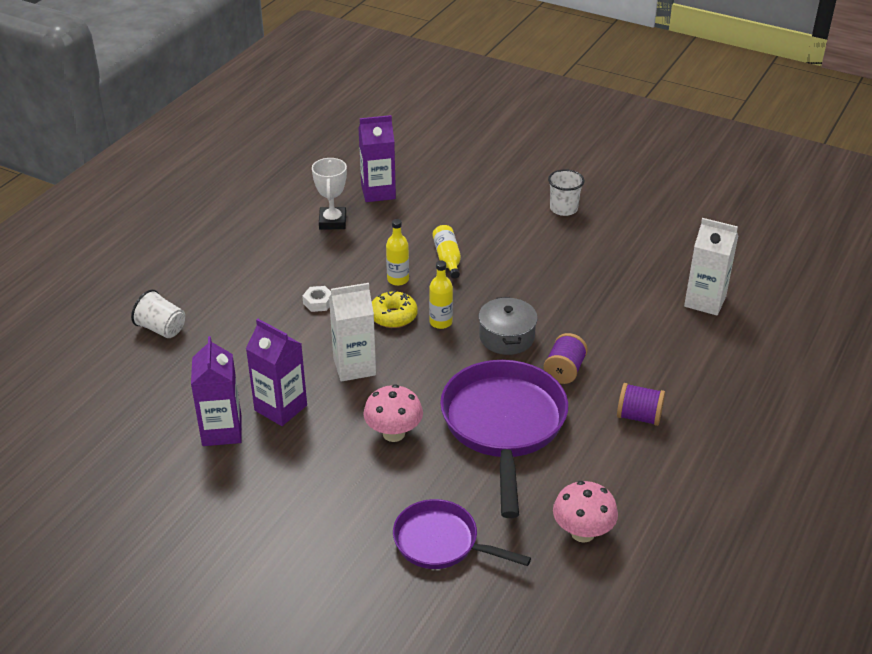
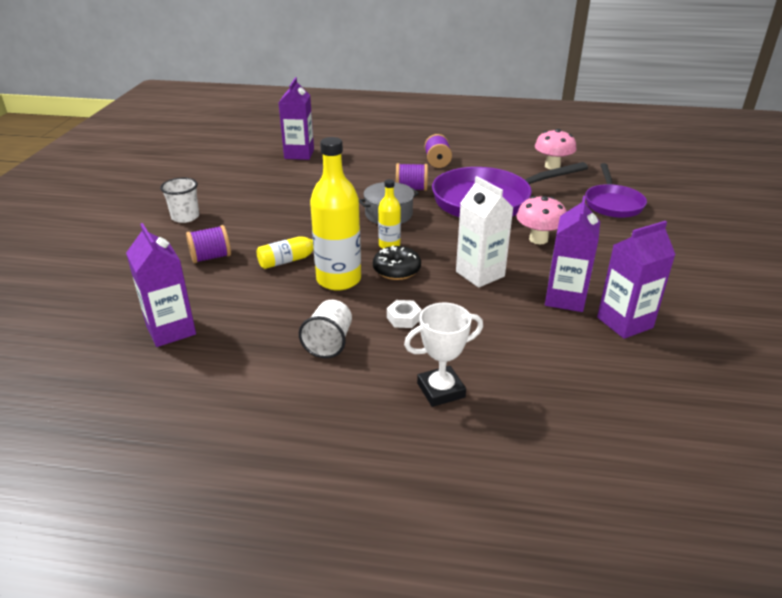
camera: 110 degrees left, 5 degrees down
white cup [131,289,185,338] -> white cup moved to [299,300,352,358]
white trophy [312,158,347,230] -> white trophy moved to [404,303,483,407]
yellow donut [372,291,417,328] -> black donut [373,246,421,280]
yellow bottle [386,219,409,286] -> yellow bottle [310,137,361,291], size x1.92
white carton [684,218,738,316] -> purple carton [279,77,314,160]
none -> purple spool [186,225,231,263]

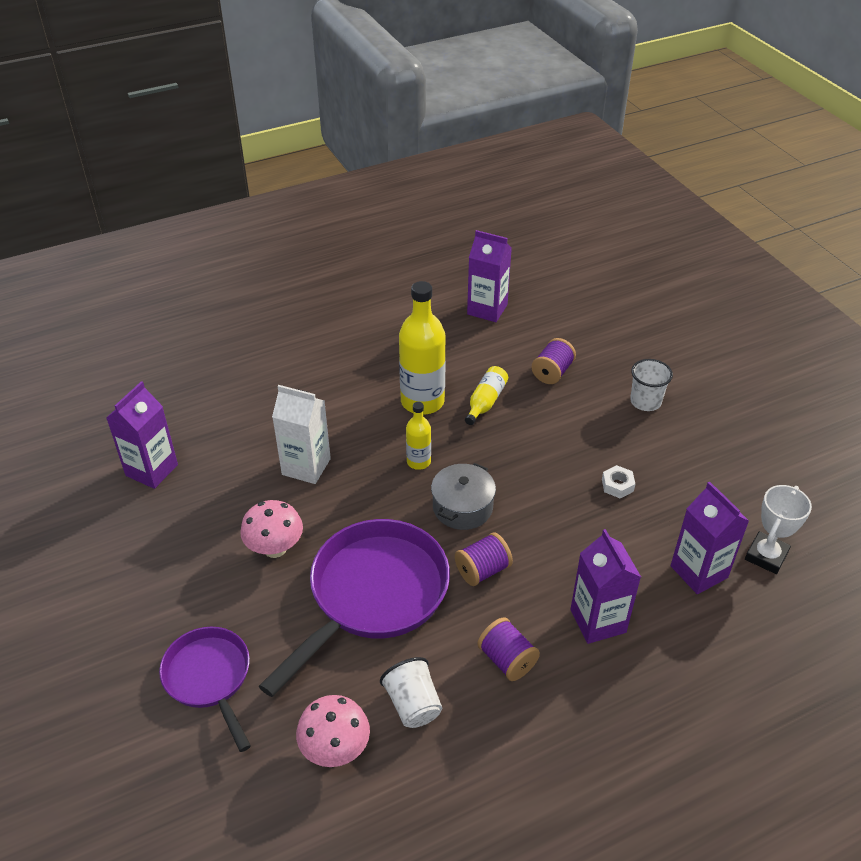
camera: 145 degrees right, 10 degrees up
white cup [299,300,352,358] -> white cup moved to [380,657,442,728]
black donut [373,246,421,280] -> none
white nut [387,300,422,328] -> white nut moved to [602,465,635,498]
white trophy [404,303,483,407] -> white trophy moved to [745,485,812,574]
purple carton [545,196,600,312] -> purple carton moved to [570,529,641,644]

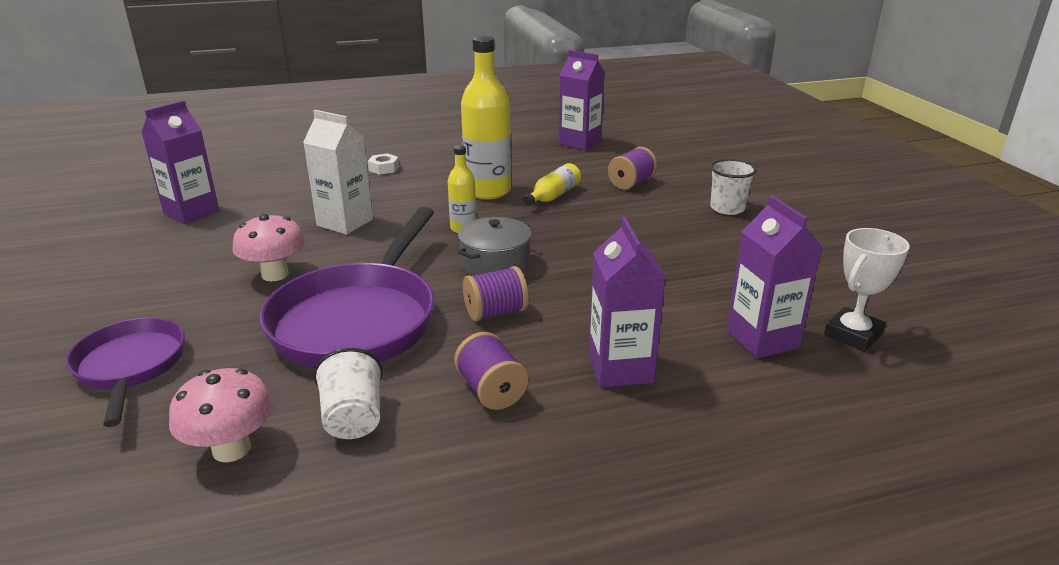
camera: 10 degrees right, 15 degrees down
purple pan [259,519,450,697] -> purple pan turned 150 degrees clockwise [260,207,435,368]
white nut [602,465,635,498] -> white nut moved to [368,153,399,175]

